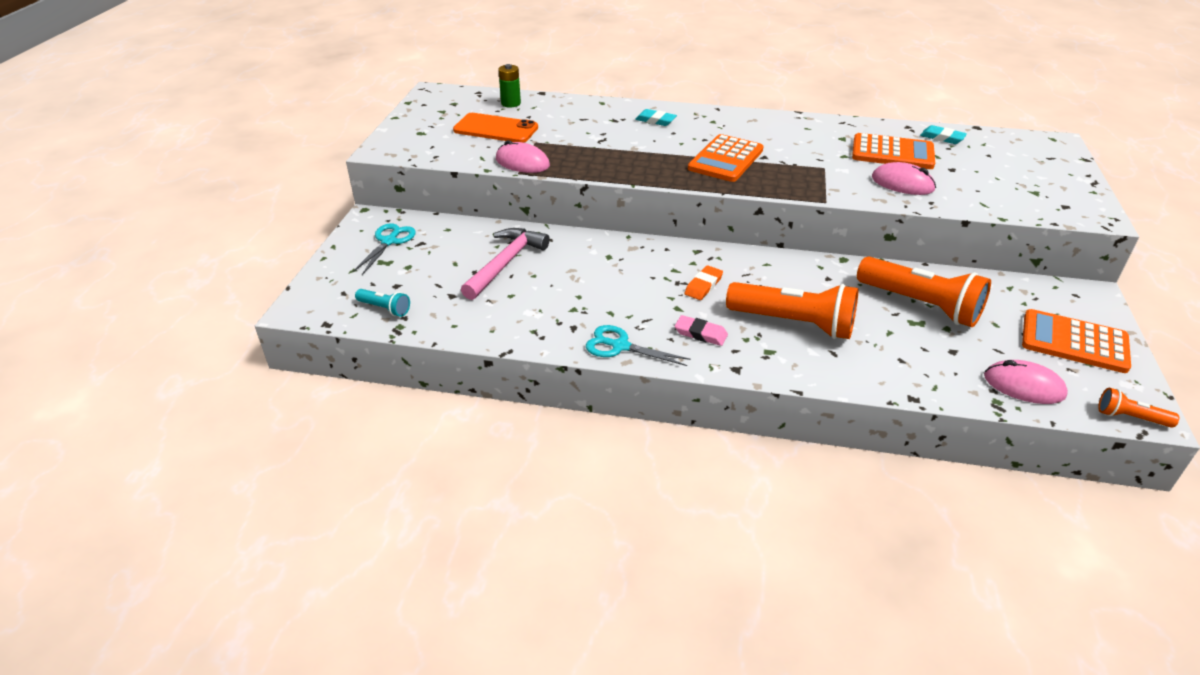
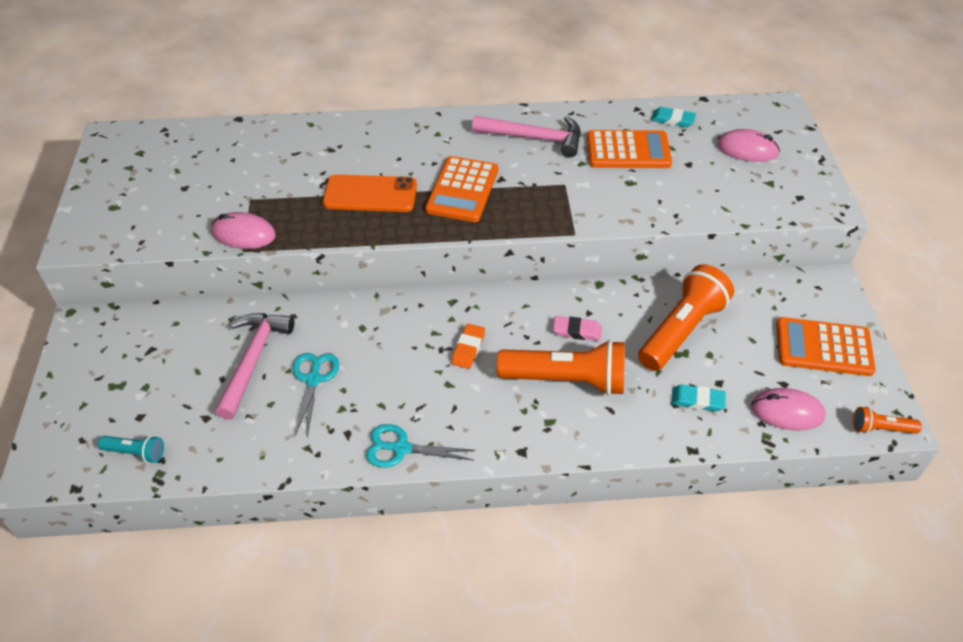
camera: 15 degrees left, 10 degrees up
turquoise scissors [353,223,416,275] -> turquoise scissors moved to [292,353,339,436]
orange phone [453,113,538,143] -> orange phone moved to [323,174,417,212]
green battery [498,64,521,108] -> none
turquoise eraser [635,109,677,126] -> turquoise eraser moved to [672,384,726,412]
pink eraser [675,315,728,346] -> pink eraser moved to [553,316,602,341]
orange flashlight [857,257,991,327] -> orange flashlight turned 75 degrees counterclockwise [638,264,734,371]
pink mouse [872,162,936,195] -> pink mouse moved to [717,129,780,162]
none -> pink hammer [472,116,581,158]

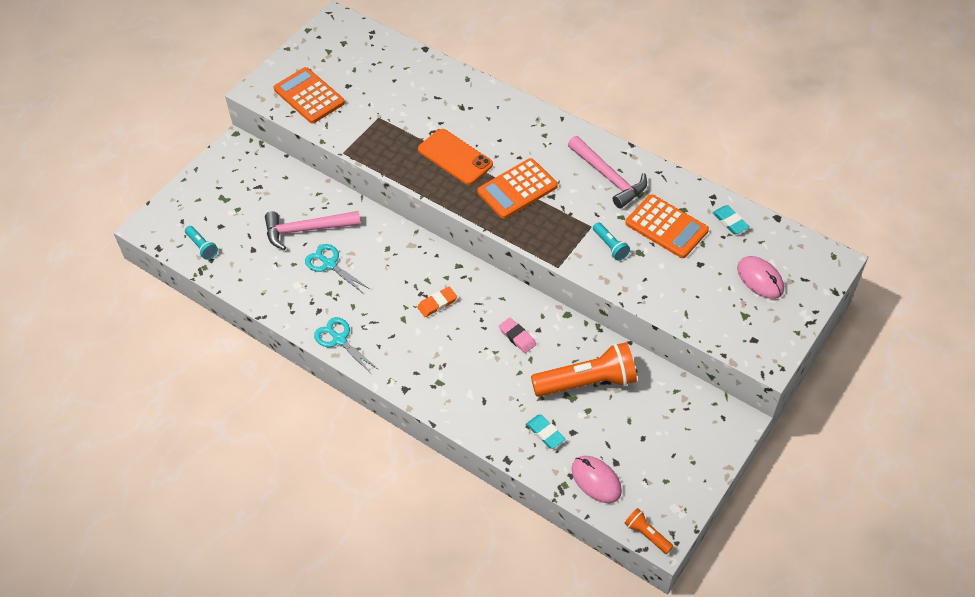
camera: 40 degrees right, 5 degrees up
pink mouse [211,212,276,249] -> none
pink hammer [215,313,294,420] -> pink hammer turned 150 degrees counterclockwise [265,211,361,250]
turquoise scissors [292,353,339,436] -> turquoise scissors turned 90 degrees counterclockwise [305,244,370,293]
orange flashlight [497,340,625,396] -> none
orange calculator [776,317,876,376] -> orange calculator moved to [274,67,345,124]
none -> turquoise flashlight [593,222,630,260]

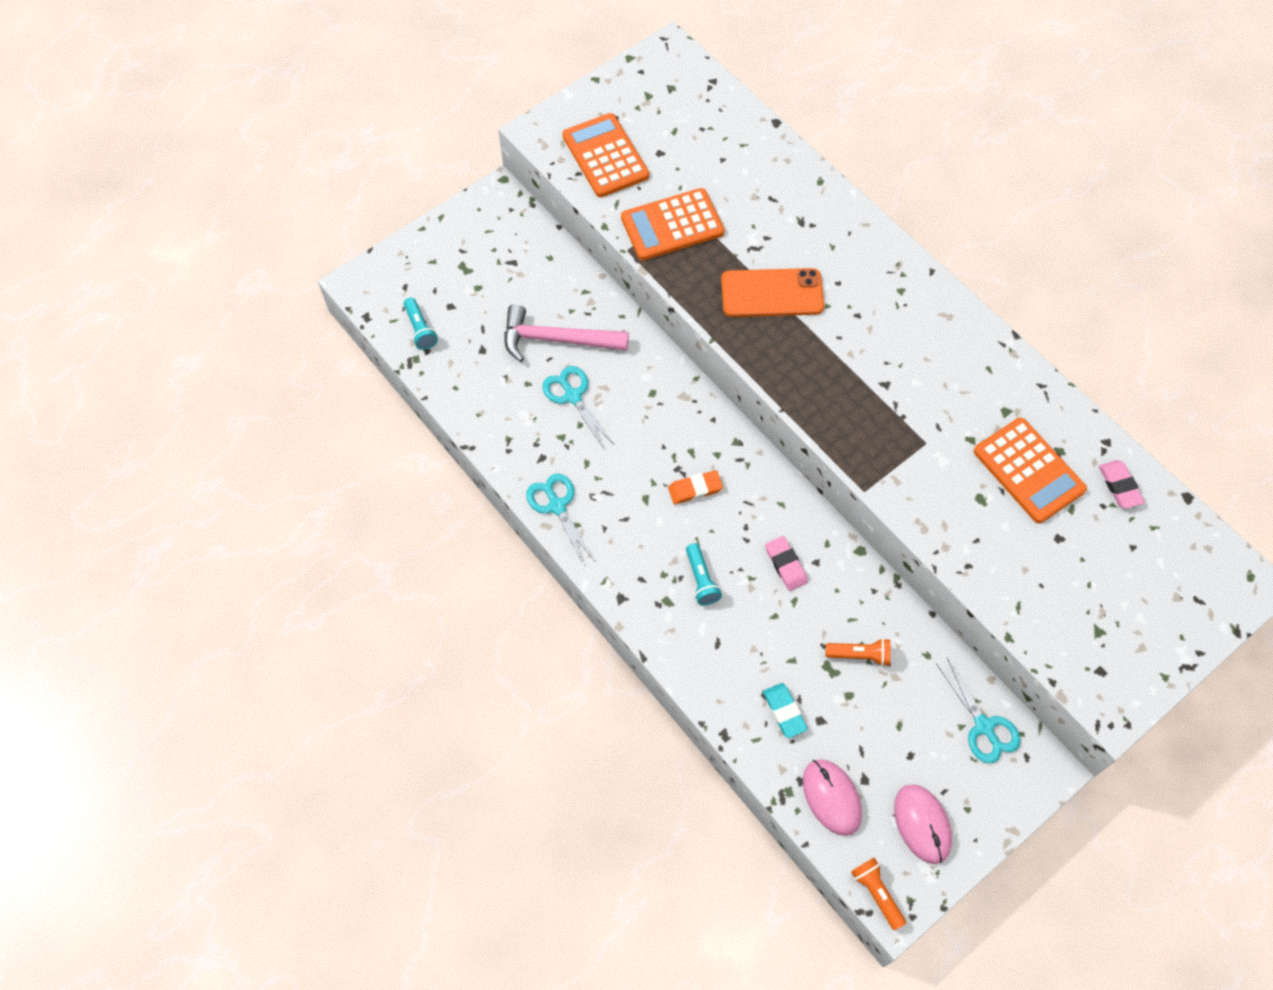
camera: 15 degrees right, 10 degrees up
orange phone [418,129,493,185] -> orange phone turned 60 degrees counterclockwise [721,268,824,317]
orange calculator [477,158,558,219] -> orange calculator moved to [621,188,725,260]
orange flashlight [531,342,637,397] -> orange flashlight [826,638,891,666], size x0.47
pink hammer [568,136,647,209] -> none
turquoise flashlight [593,222,630,260] -> turquoise flashlight moved to [686,543,722,605]
turquoise eraser [712,205,750,234] -> pink eraser [1099,460,1145,509]
pink mouse [737,256,784,299] -> pink mouse moved to [894,784,952,864]
none -> turquoise scissors [936,658,1021,764]

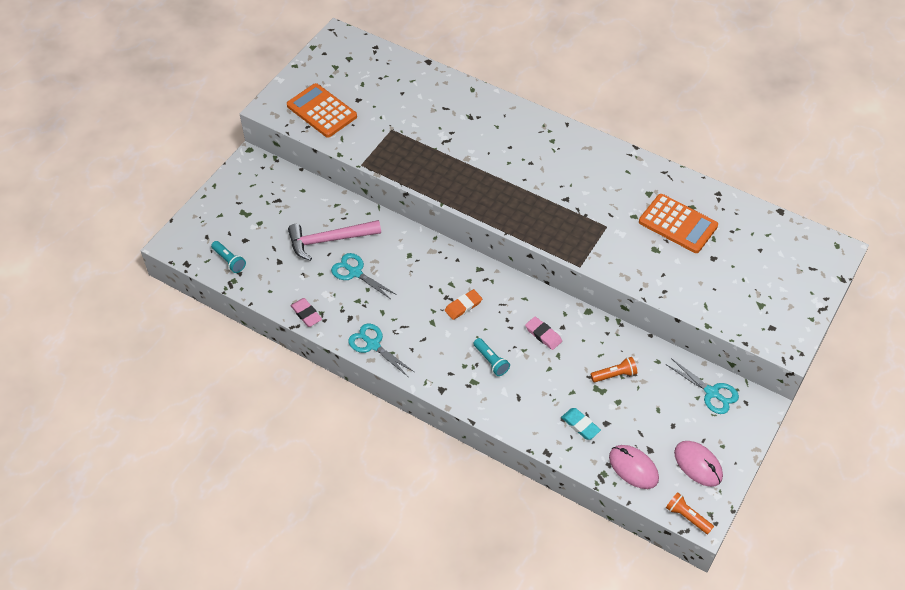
camera: 20 degrees left, 10 degrees down
orange calculator [621,188,725,260] -> none
orange phone [721,268,824,317] -> none
pink eraser [1099,460,1145,509] -> pink eraser moved to [290,298,322,327]

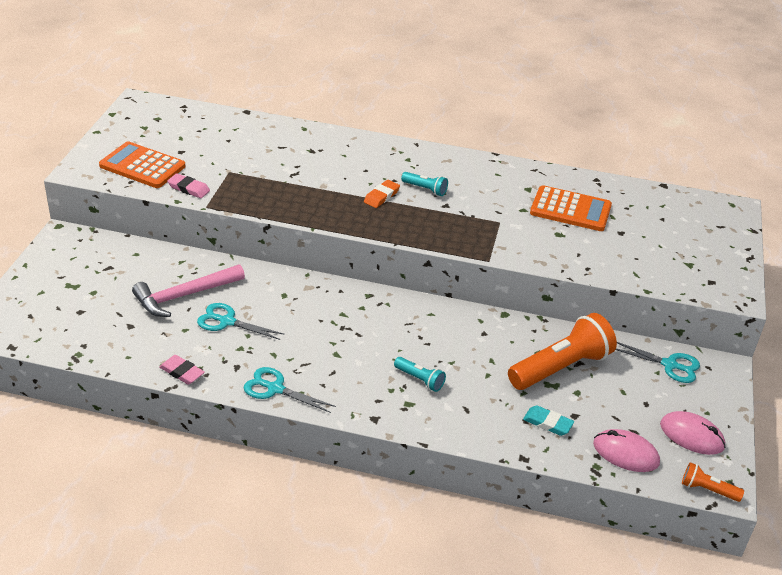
camera: 20 degrees left, 15 degrees down
turquoise flashlight [211,241,246,273] -> turquoise flashlight moved to [401,172,448,196]
orange eraser [445,289,482,320] -> orange eraser moved to [364,180,400,208]
pink eraser [525,317,562,350] -> pink eraser moved to [167,173,210,198]
orange flashlight [591,357,637,382] -> orange flashlight [508,313,617,390], size x2.14

